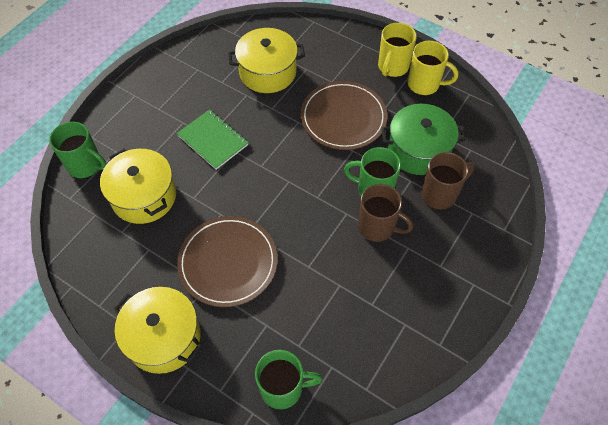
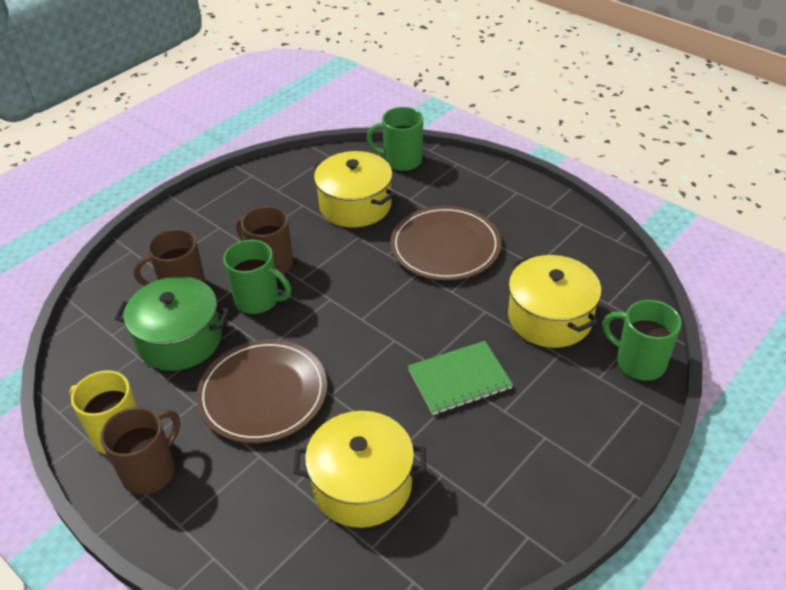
camera: 170 degrees left, 15 degrees down
yellow pot [114,287,202,374] -> yellow pot moved to [314,151,395,228]
green notebook [177,109,249,170] -> green notebook turned 75 degrees counterclockwise [408,341,513,415]
yellow mug [378,23,417,77] -> brown mug [100,407,180,495]

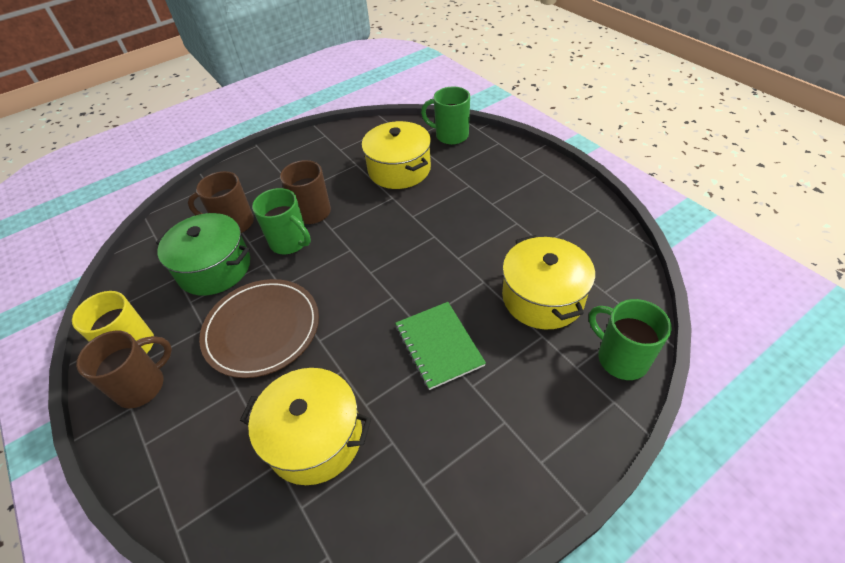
camera: 15 degrees right, 5 degrees up
brown plate [390,206,501,281] -> none
green notebook [408,341,513,415] -> green notebook turned 75 degrees clockwise [395,302,486,390]

